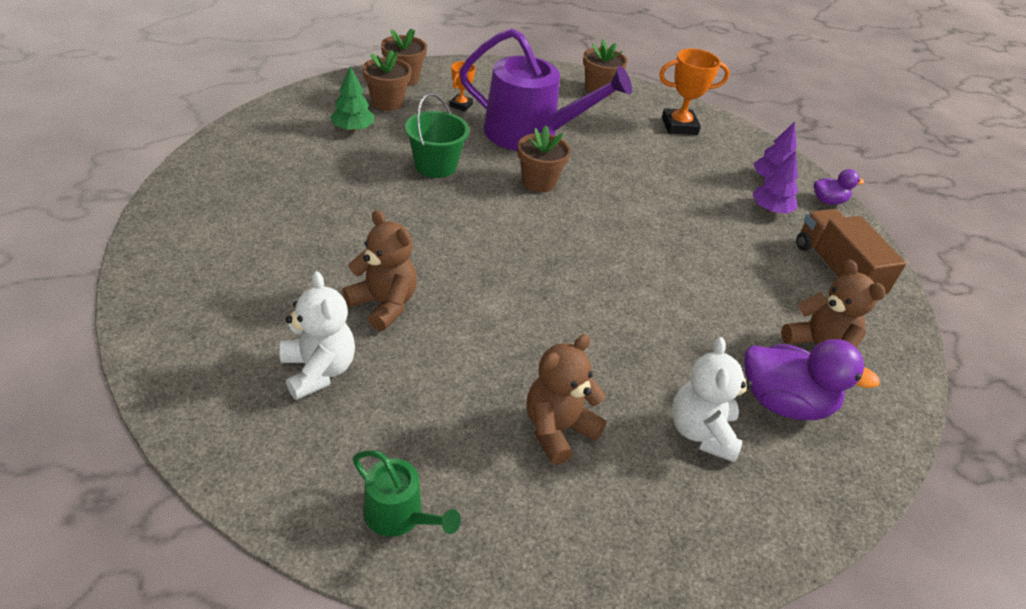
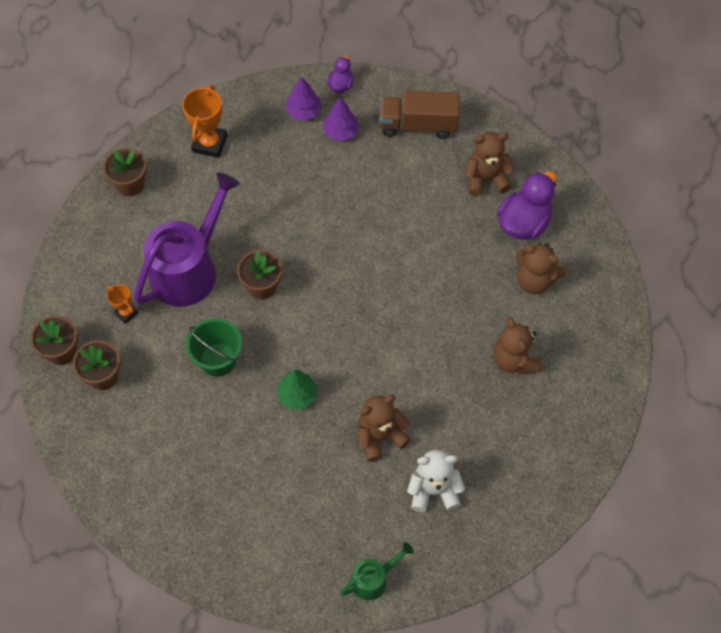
camera: 65 degrees left, 20 degrees up
green tree [330,66,374,132] -> green tree moved to [276,370,317,410]
green watering can [353,450,461,537] -> green watering can moved to [340,542,413,600]
white teddy bear [672,337,752,462] -> brown teddy bear [516,243,566,294]

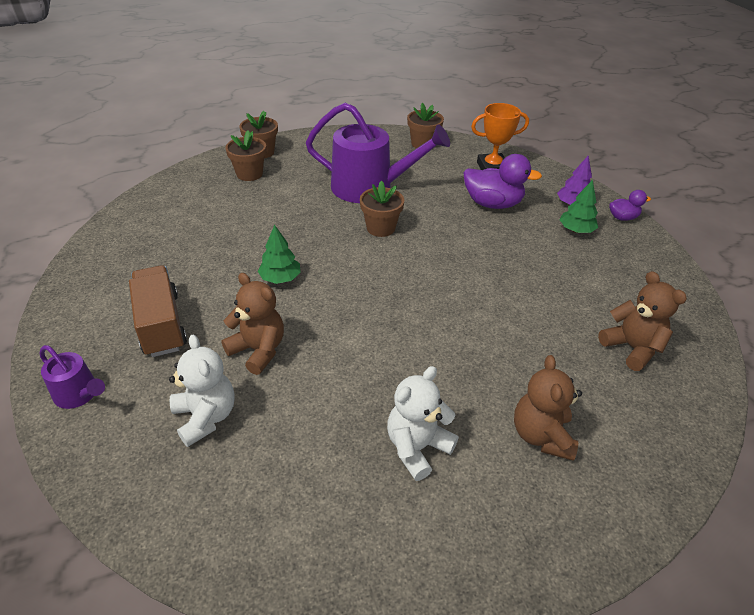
camera: 65 degrees right, 20 degrees down
orange trophy [107,285,138,324] -> none
green bucket [186,318,242,377] -> none
purple tree [323,98,359,141] -> green tree [559,180,598,233]
green watering can [340,542,413,600] -> purple watering can [39,345,105,409]
brown truck [379,91,459,139] -> brown truck moved to [129,265,187,357]
brown teddy bear [493,317,542,374] -> white teddy bear [387,366,459,481]
purple duck [497,171,557,239] -> purple duck moved to [463,154,542,209]

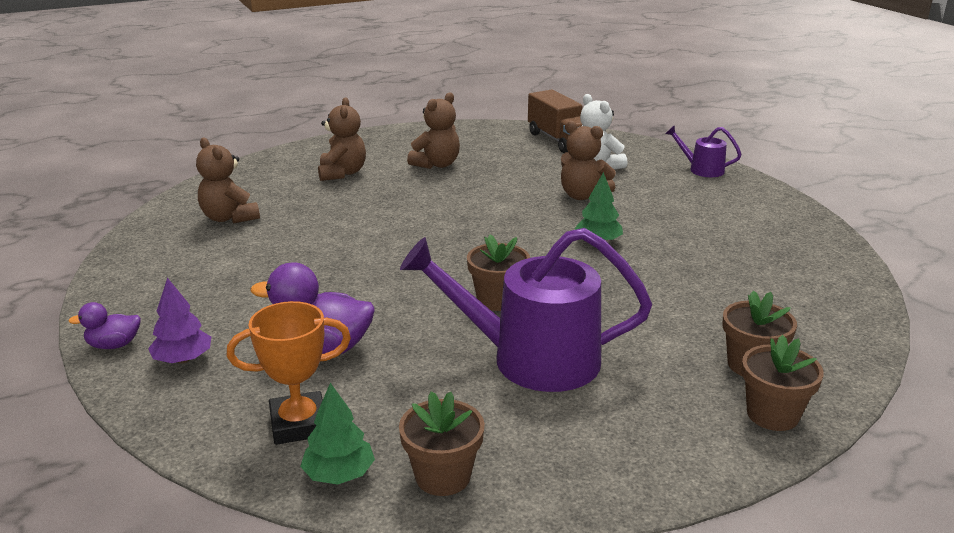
camera: 175 degrees right, 15 degrees down
brown truck [129,265,187,357] -> brown truck moved to [528,89,583,153]
white teddy bear [387,366,459,481] -> brown teddy bear [407,93,460,169]
green tree [559,180,598,233] -> green tree moved to [300,383,375,485]

